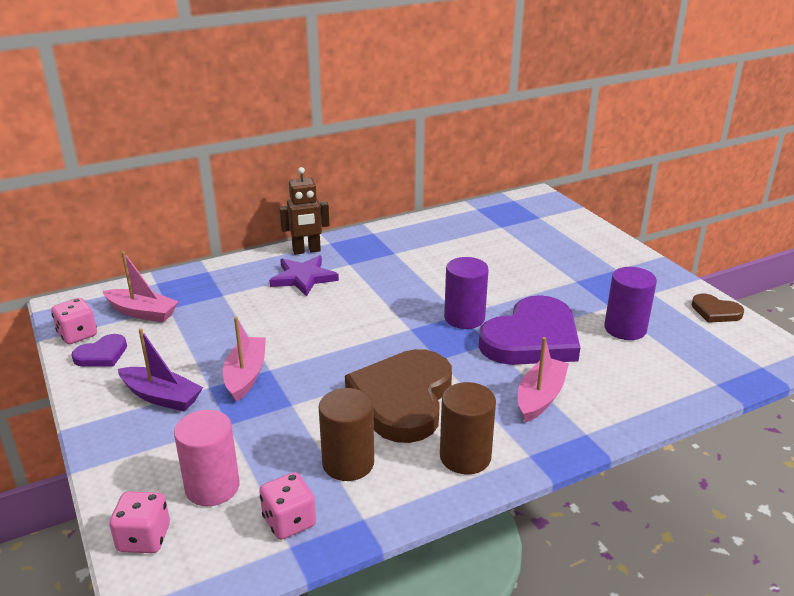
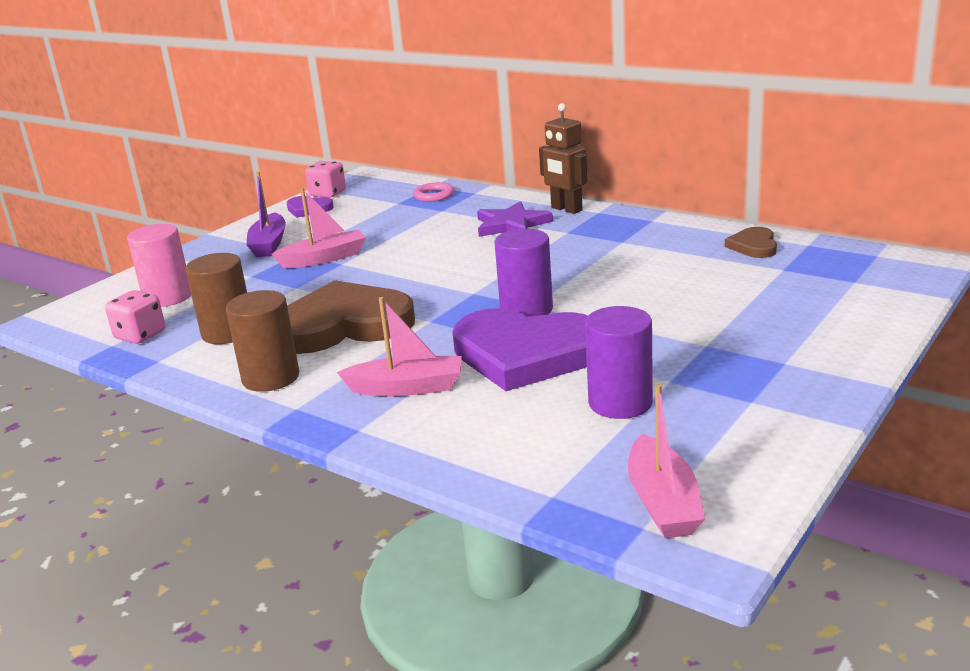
camera: 65 degrees right, 5 degrees down
pink boat [103,251,179,322] -> pink boat moved to [628,384,705,538]
pink dice [109,491,170,553] -> none
brown heart [692,294,744,323] -> brown heart moved to [725,227,777,258]
none -> pink ring [413,182,454,202]

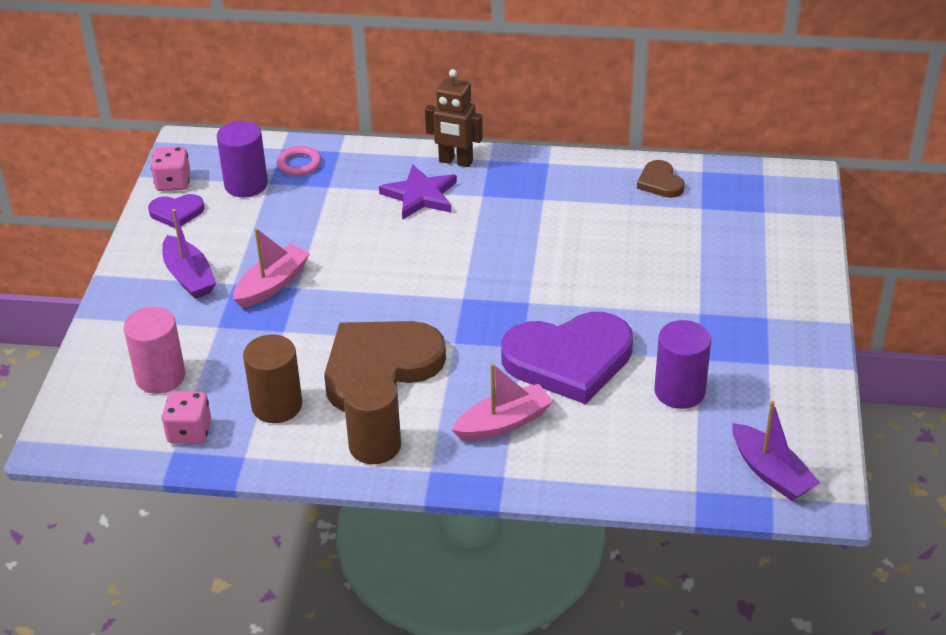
camera: 30 degrees left, 15 degrees up
purple cylinder [494,229,553,317] -> purple cylinder moved to [217,121,268,198]
pink boat [628,384,705,538] -> purple boat [732,401,820,501]

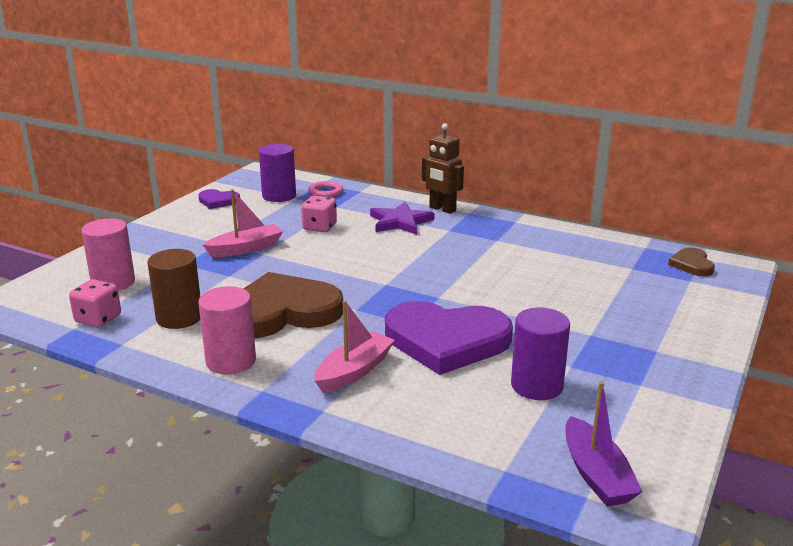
camera: 20 degrees right, 15 degrees down
pink dice [151,147,190,191] -> pink dice moved to [301,196,337,232]
purple boat [162,209,216,299] -> none
brown cylinder [343,373,401,464] -> pink cylinder [198,286,256,374]
pink boat [452,363,553,441] -> pink boat turned 45 degrees counterclockwise [314,301,395,393]
brown heart [637,160,685,198] -> brown heart moved to [668,247,715,276]

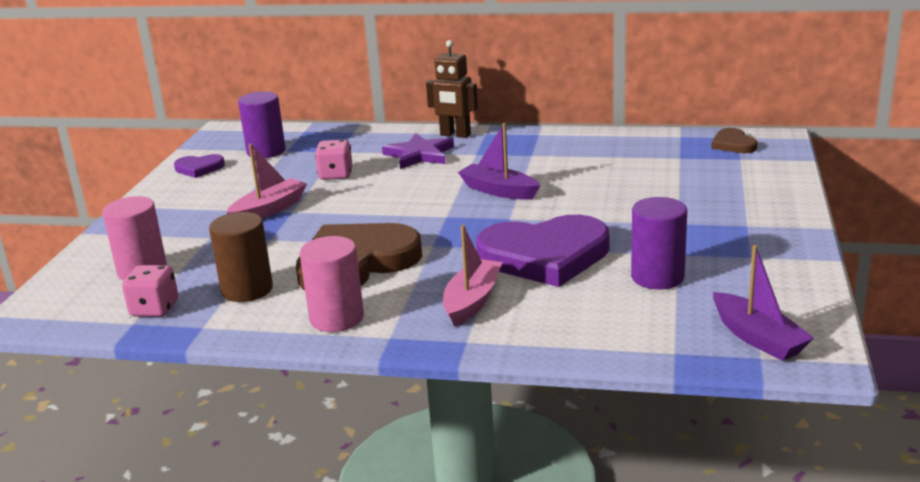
camera: 15 degrees left, 0 degrees up
pink ring [308,181,343,197] -> none
none -> purple boat [458,123,540,200]

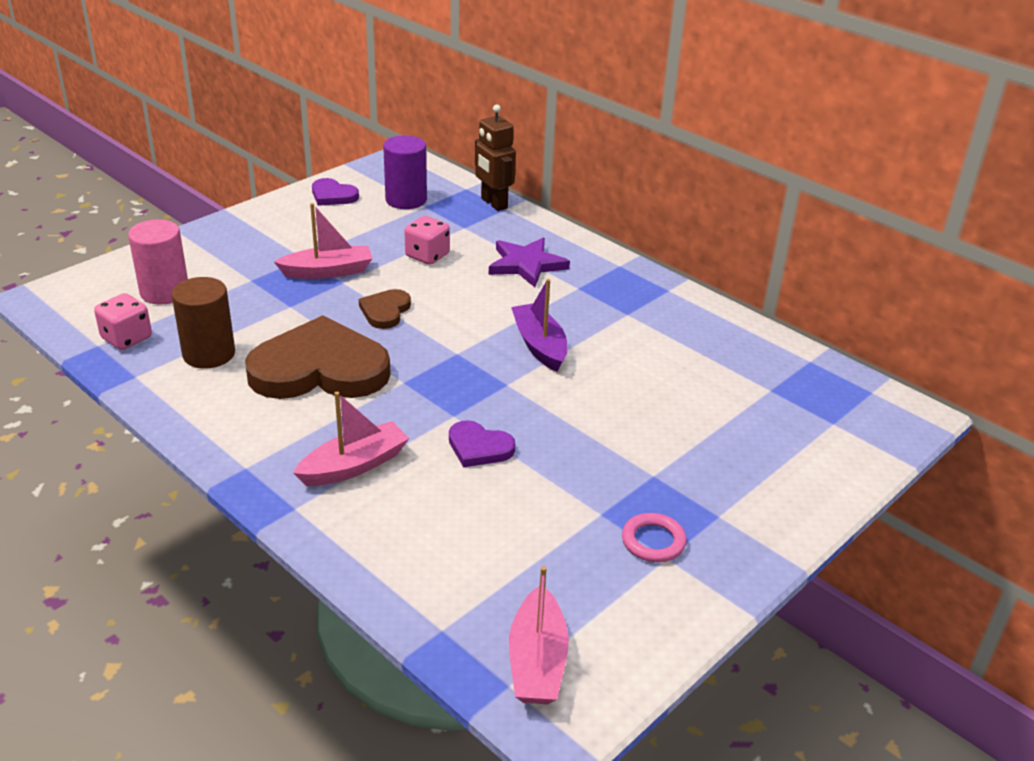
camera: 30 degrees right, 10 degrees up
pink cylinder [300,236,364,332] -> none
brown robot [426,40,478,138] -> brown robot moved to [475,104,516,211]
purple heart [476,215,609,287] -> purple heart [449,420,515,467], size x0.46
purple cylinder [631,197,687,289] -> none
brown heart [711,128,758,153] -> brown heart moved to [359,289,411,329]
purple boat [713,245,814,361] -> pink boat [509,566,569,704]
none -> pink ring [622,513,687,562]

